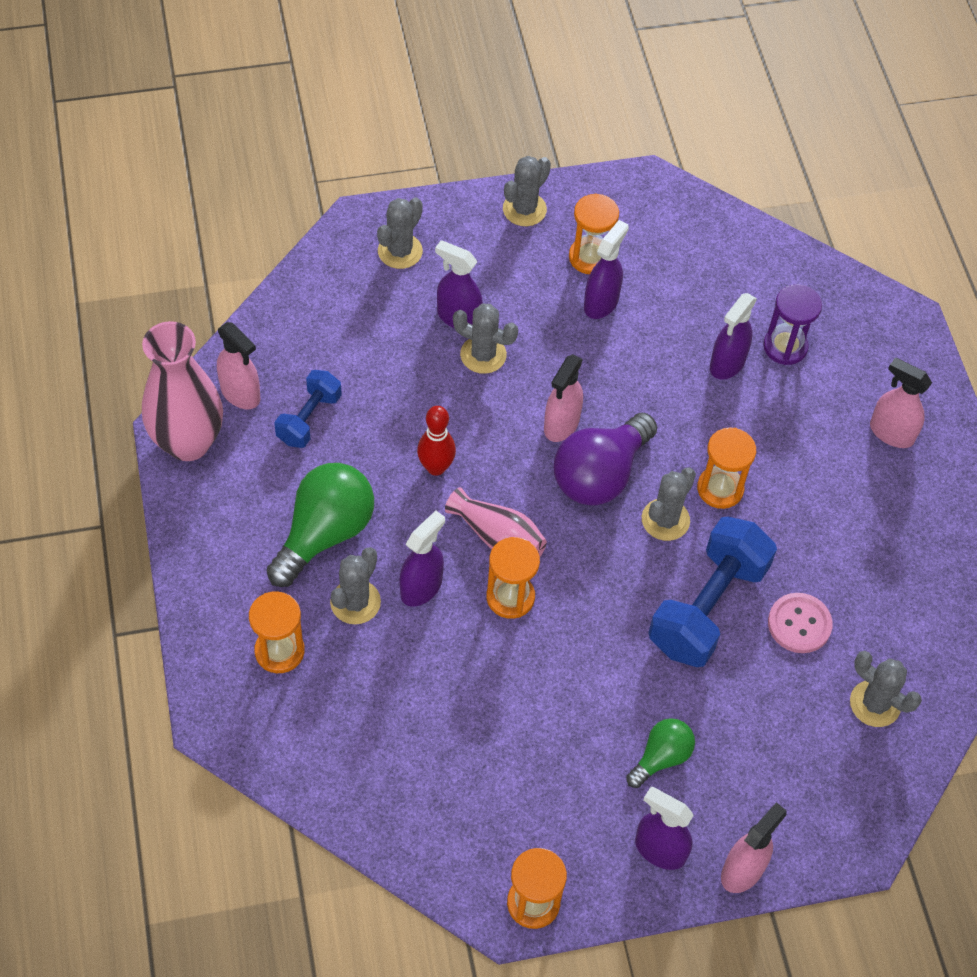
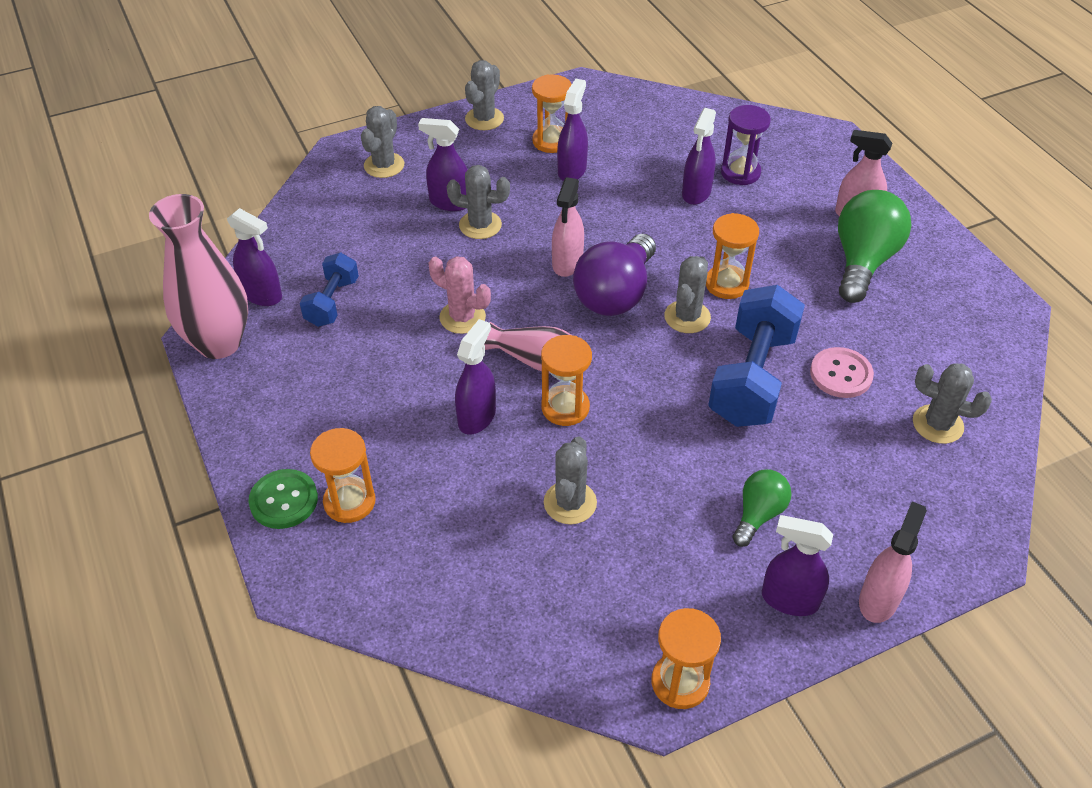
camera: 10 degrees left, 10 degrees down
pink spray bottle [217,322,260,409] -> purple spray bottle [227,208,282,306]
green light bulb [266,463,374,587] -> green light bulb moved to [838,190,912,303]
grey cactus [330,547,381,624] -> grey cactus moved to [544,436,597,524]
red bowling pin [417,406,456,476] -> pink cactus [429,256,491,334]
none -> green button [249,469,318,529]

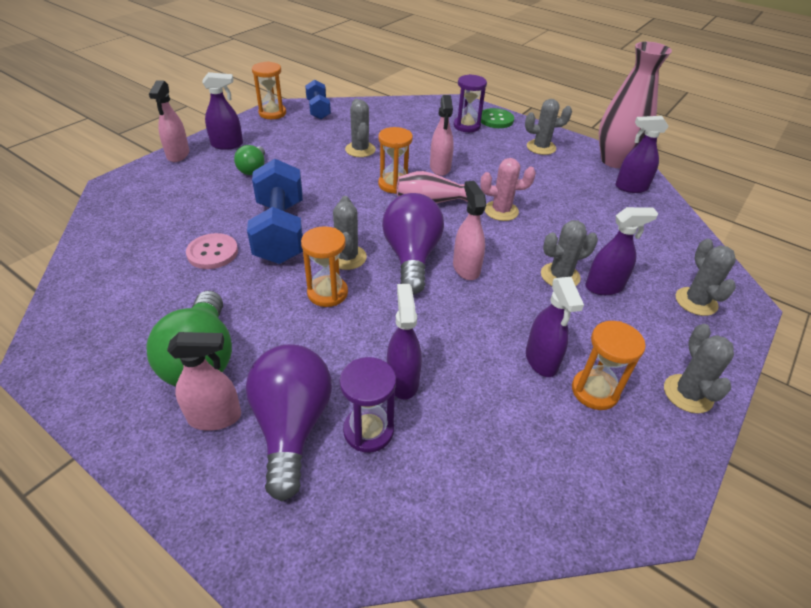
camera: 150 degrees right, 5 degrees down
blue dumbbell [300,253,359,327] -> blue dumbbell moved to [305,79,331,119]
orange hourglass [310,428,376,523] -> purple hourglass [453,74,487,132]
purple spray bottle [455,319,496,435] -> pink spray bottle [430,95,454,176]
grey cactus [913,363,992,444] -> grey cactus moved to [525,99,572,155]
none -> purple light bulb [246,344,332,501]

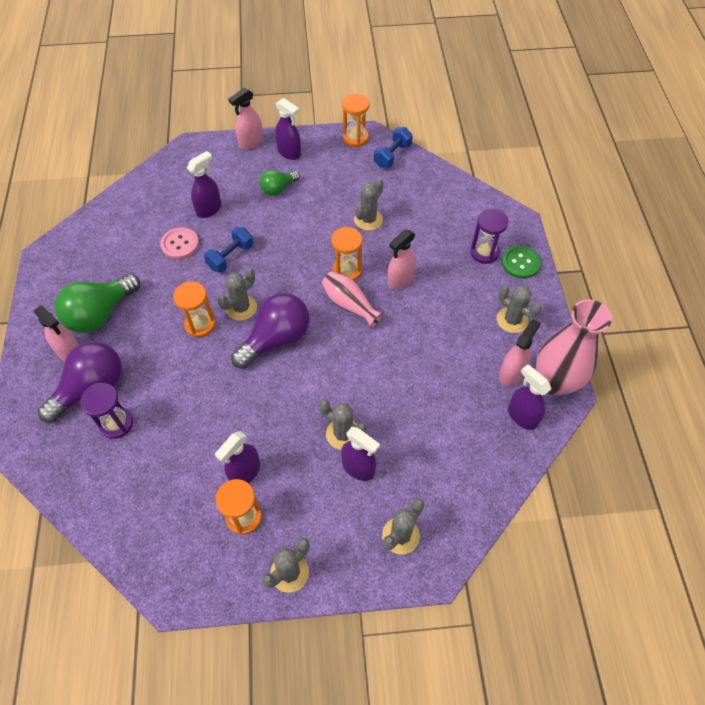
camera: 50 degrees right, 15 degrees up
blue dumbbell [247,159,303,264] -> blue dumbbell [204,227,253,273], size x0.56
purple spray bottle [387,284,422,400] -> purple spray bottle moved to [187,151,221,218]
pink spray bottle [453,181,486,280] -> pink spray bottle moved to [499,319,540,387]
pink cactus [480,158,536,221] -> none

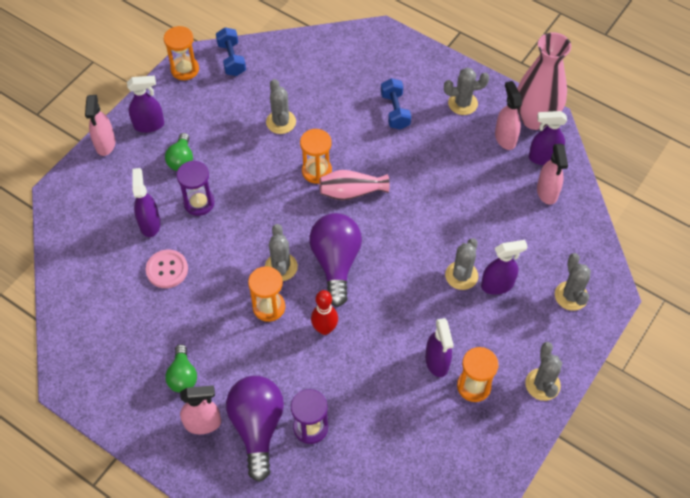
camera: 50 degrees left, 0 degrees up
green light bulb [54,274,140,333] -> green light bulb [165,344,197,393], size x0.56
blue dumbbell [204,227,253,273] -> blue dumbbell moved to [381,78,411,130]
grey cactus [319,400,367,450] -> grey cactus turned 45 degrees counterclockwise [445,238,478,290]
pink spray bottle [387,229,416,289] -> pink spray bottle moved to [537,144,568,205]
purple hourglass [470,209,509,264] -> purple hourglass moved to [177,161,215,216]
green button [502,246,541,279] -> none
none -> red bowling pin [311,290,338,335]

